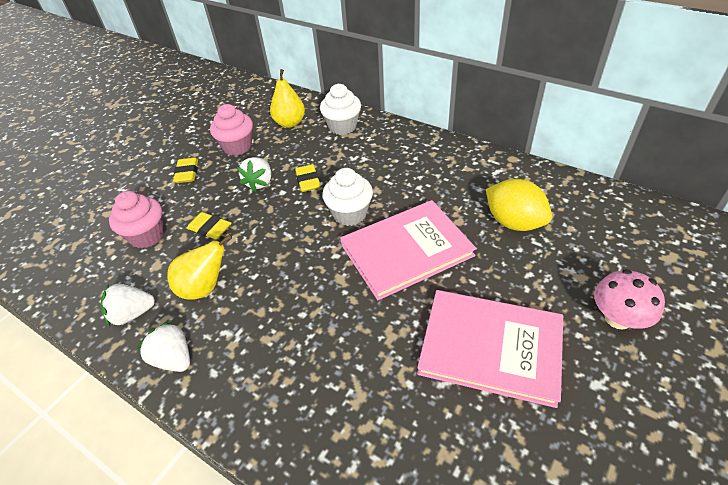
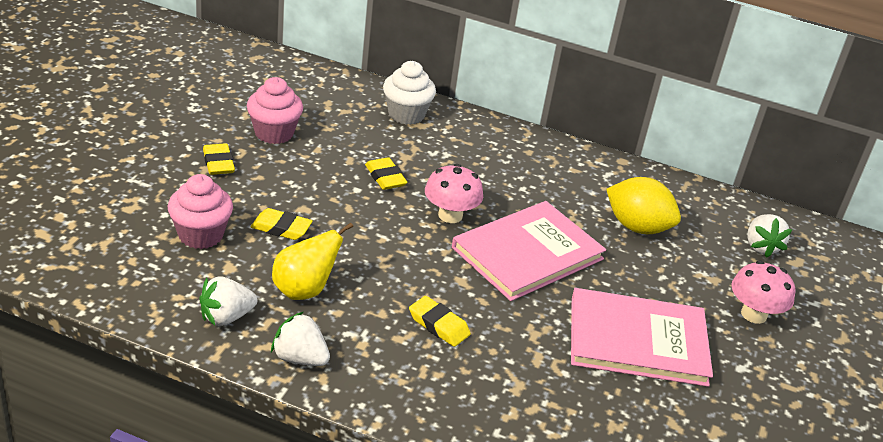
camera: 20 degrees left, 10 degrees down
white strawberry [237,157,271,192] -> white strawberry moved to [747,214,792,258]
yellow pear [270,69,305,128] -> none
white cupcake [322,168,373,226] -> pink mushroom [425,164,483,223]
none -> yellow eraser [409,296,471,347]

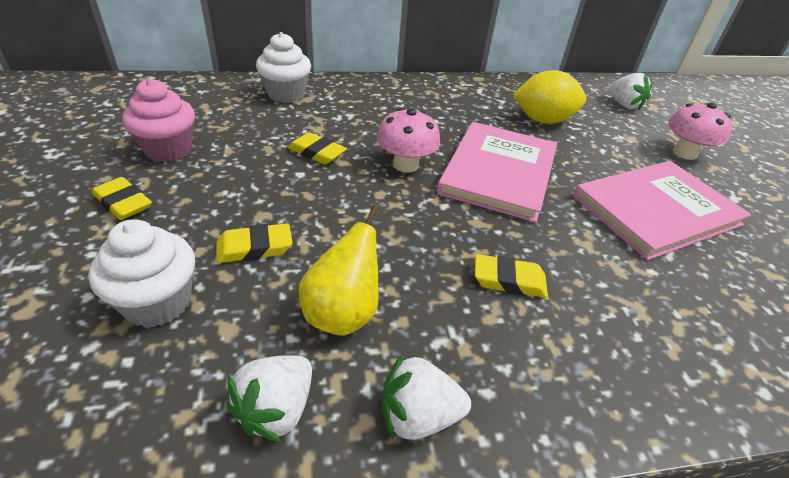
camera: 30 degrees left, 5 degrees up
pink cupcake [168,174,233,249] -> white cupcake [89,219,195,328]

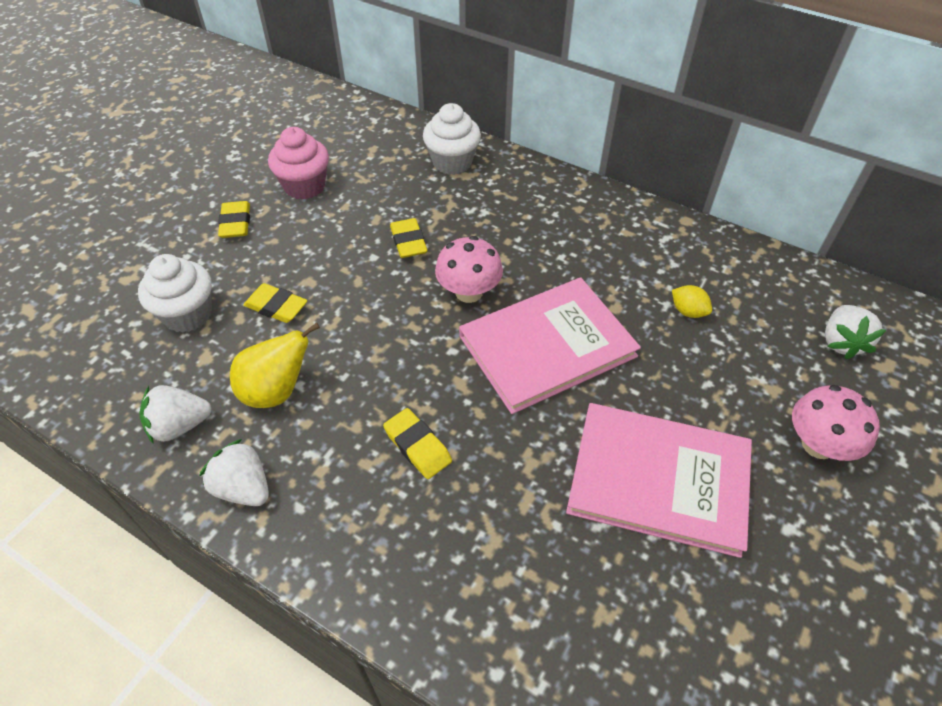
camera: 45 degrees right, 10 degrees up
yellow lemon [513,70,586,124] -> yellow lemon [672,285,712,318], size x0.48

